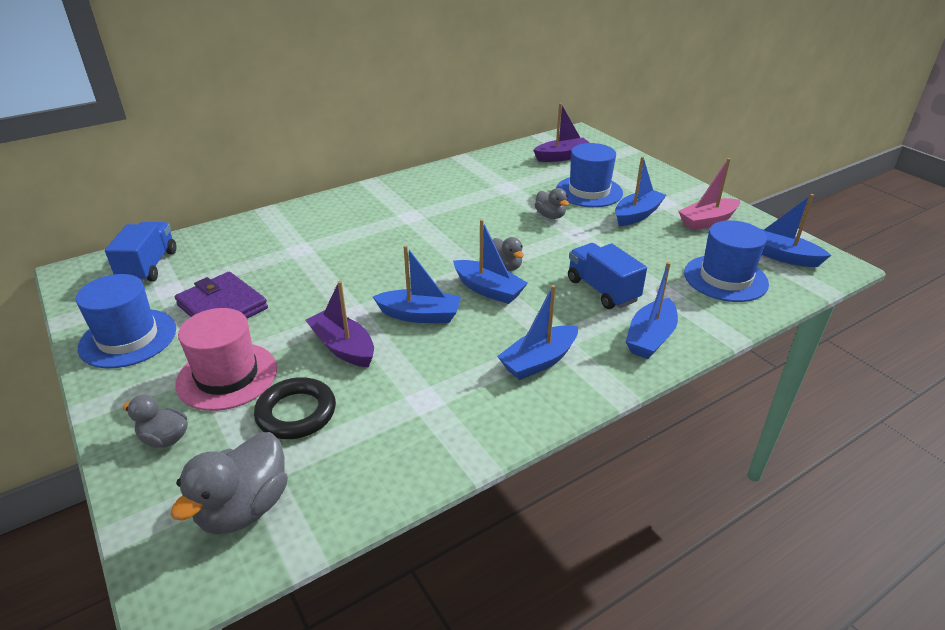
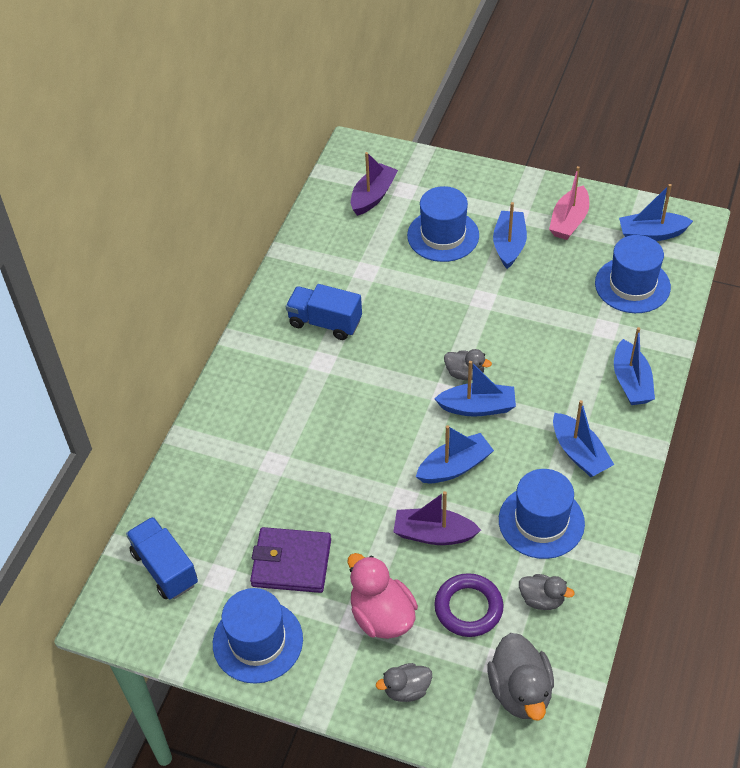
camera: 35 degrees left, 15 degrees up
pink hat [175,308,277,411] -> pink duck [347,553,418,639]
black ring [254,377,336,439] -> purple ring [434,573,504,637]
blue boat [497,285,578,380] -> blue boat turned 45 degrees counterclockwise [553,400,614,477]
grey duck [535,188,569,219] -> grey duck moved to [519,574,575,610]
blue truck [568,243,647,309] -> blue truck moved to [286,284,362,340]
none -> blue hat [499,469,585,559]

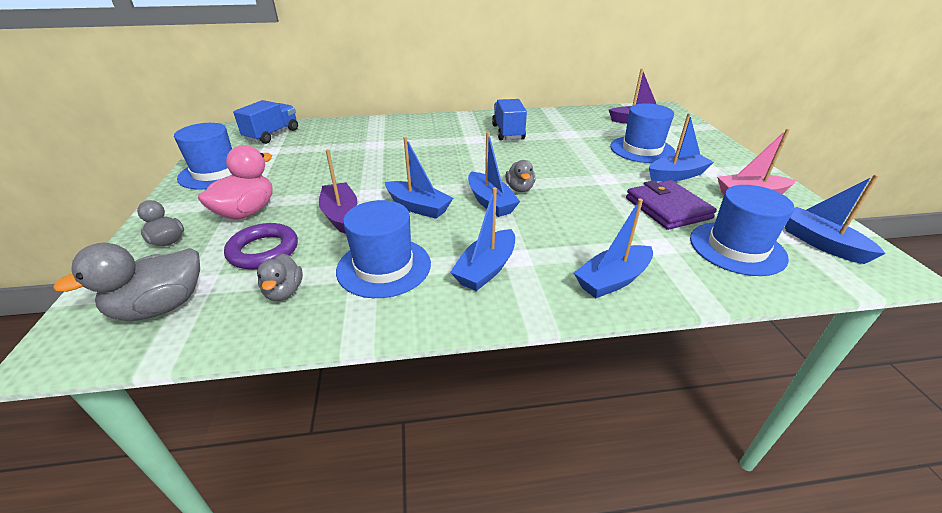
camera: 60 degrees right, 15 degrees down
purple wallet [250,527,331,593] -> purple wallet moved to [626,180,717,230]

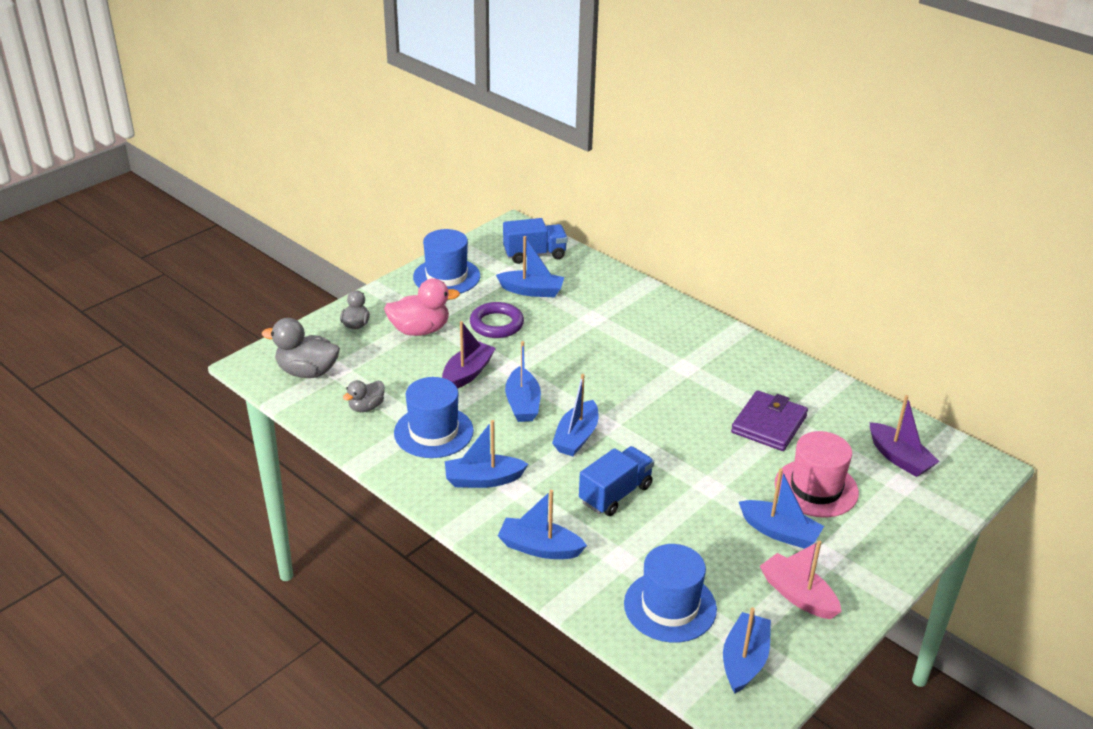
camera: 50 degrees right, 0 degrees up
purple ring [224,223,298,269] -> purple ring moved to [470,302,524,338]
blue truck [492,99,527,140] -> blue truck moved to [579,446,654,516]
grey duck [505,160,535,192] -> none
blue hat [610,103,676,163] -> pink hat [775,431,859,517]
purple wallet [626,180,717,230] -> purple wallet moved to [731,390,808,451]
none -> blue boat [496,236,564,297]

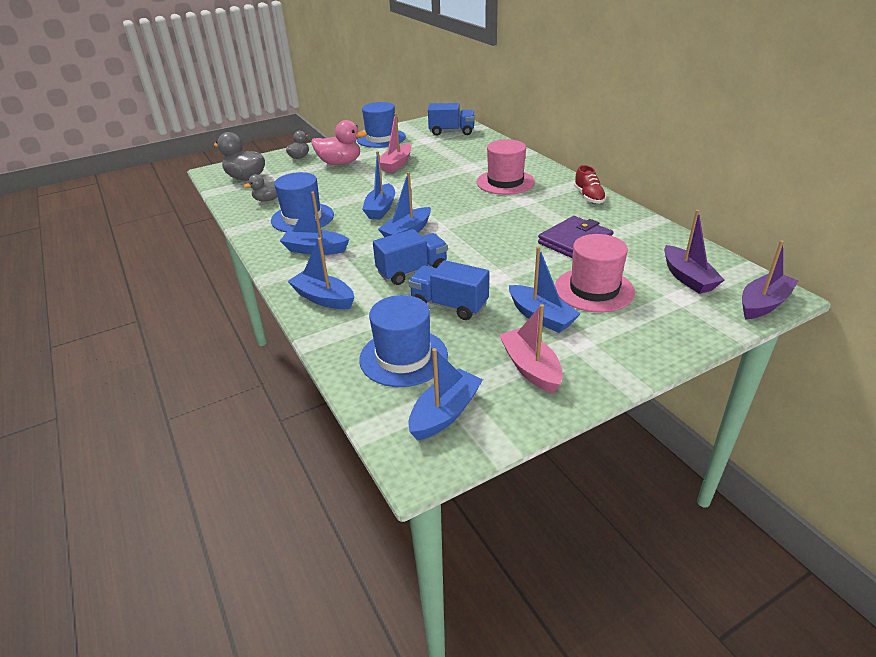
camera: 20 degrees right, 0 degrees up
purple boat [442,321,496,389] -> purple boat moved to [742,240,799,319]
purple ring [470,302,524,338] -> pink boat [380,113,411,173]
blue boat [496,236,564,297] -> none
none -> blue truck [408,260,489,320]
none -> pink hat [476,139,535,195]
none -> red shoe [574,165,607,204]

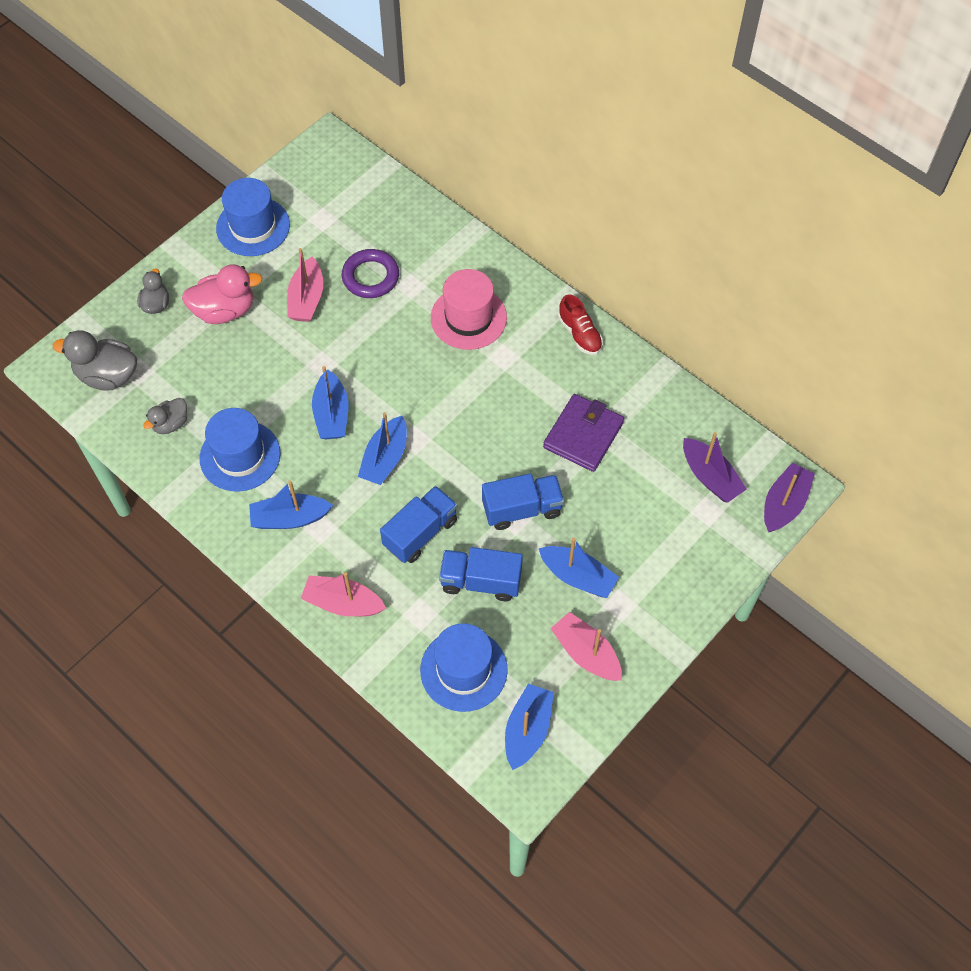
camera: 20 degrees left, 25 degrees up
blue boat [288,238,354,309] -> pink boat [300,572,386,616]
blue truck [428,103,475,135] -> blue truck moved to [482,474,564,530]
pink hat [555,234,635,313] -> none
none -> purple ring [342,249,399,298]

